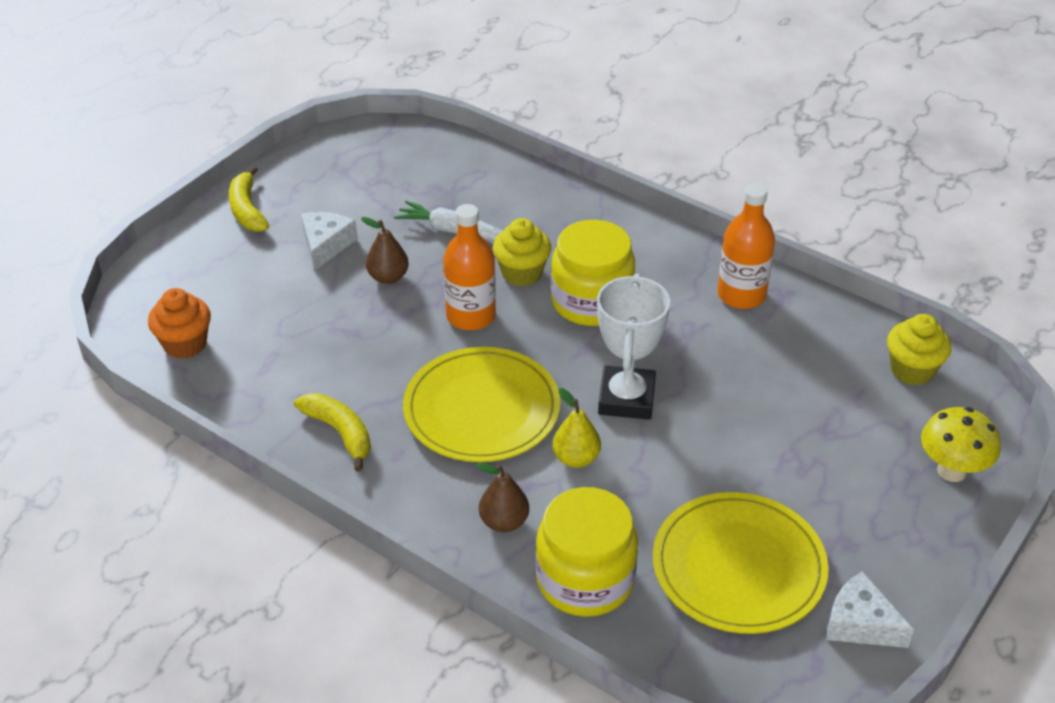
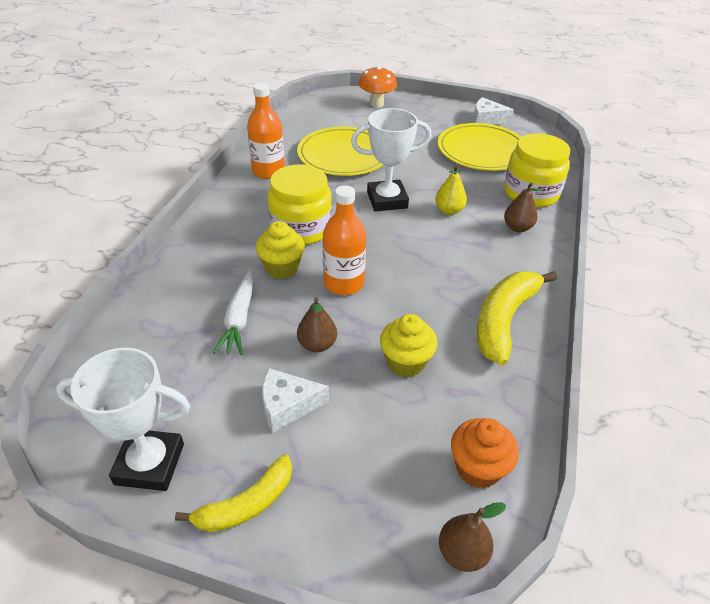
camera: 110 degrees left, 0 degrees up
yellow banana [294,393,371,471] -> yellow banana [477,271,557,365], size x1.55
yellow plate [403,347,561,462] -> yellow plate moved to [297,127,384,176]
white cheese [826,571,914,648] -> white cheese turned 90 degrees clockwise [473,97,514,125]
yellow cupcake [887,314,951,386] -> yellow cupcake moved to [380,314,437,378]
yellow mushroom [921,407,1000,482] -> orange mushroom [359,66,397,108]
none -> white trophy [56,348,191,491]
none -> brown pear [439,502,506,572]

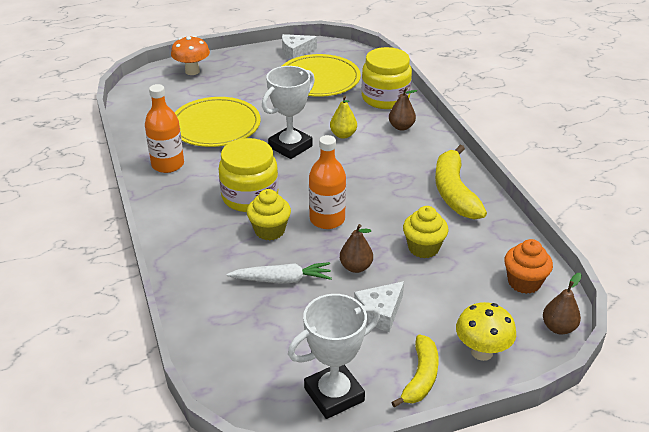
camera: 35 degrees left, 5 degrees down
white carrot [213,270,254,355] -> white carrot turned 60 degrees counterclockwise [227,262,332,284]
none -> yellow mushroom [456,302,516,361]

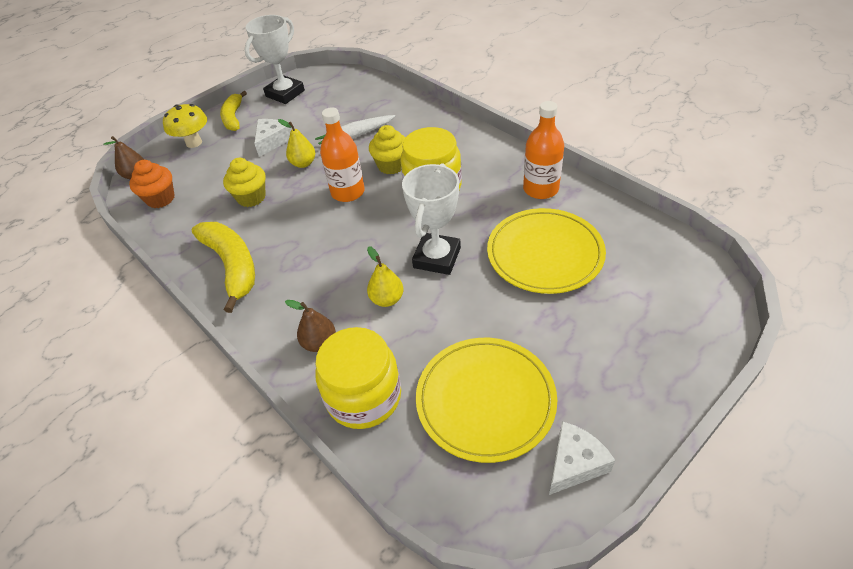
camera: 160 degrees right, 10 degrees up
orange mushroom [171,36,210,75] -> none
brown pear [340,224,373,273] -> yellow pear [278,119,315,168]

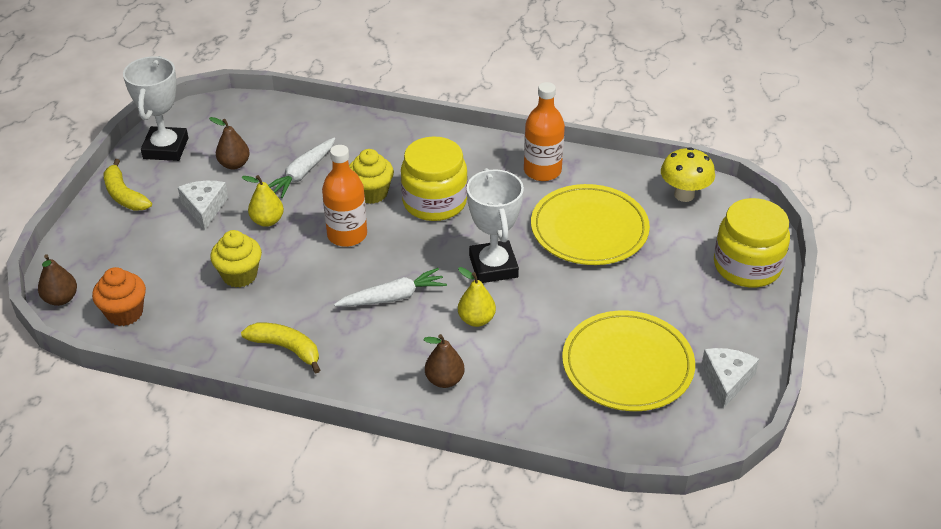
camera: 35 degrees left, 5 degrees down
yellow mushroom [163,104,207,148] -> yellow mushroom moved to [661,147,715,202]
yellow banana [192,222,255,313] -> yellow banana [241,323,320,373], size x0.65
yellow jar [315,327,401,429] -> yellow jar moved to [714,198,790,287]
none -> brown pear [209,117,250,170]
none -> white carrot [334,268,447,306]

